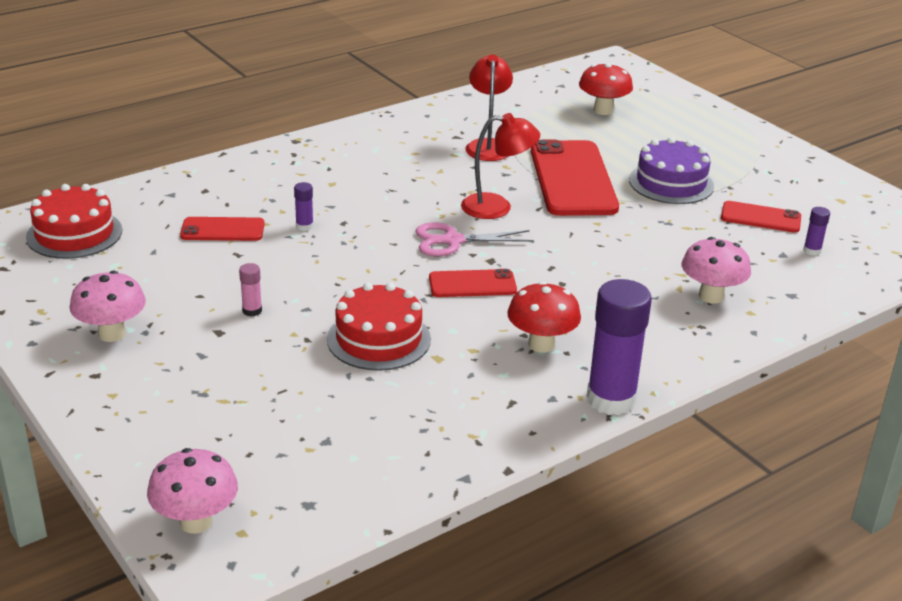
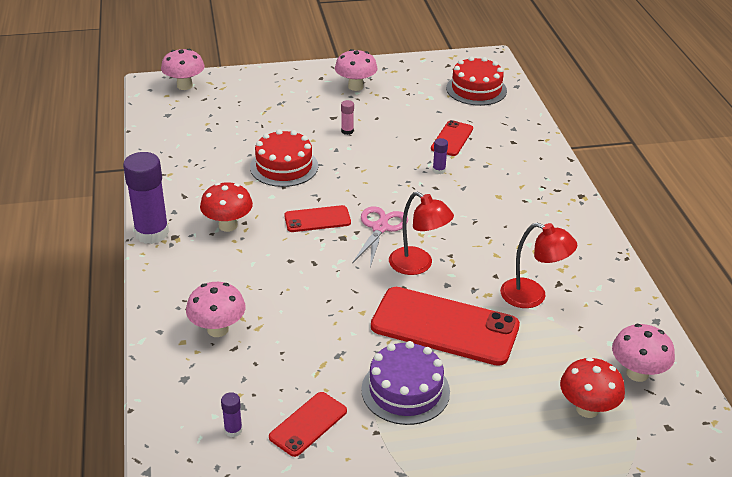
camera: 115 degrees right, 5 degrees up
red phone [429,269,517,297] -> red phone turned 60 degrees clockwise [284,205,351,232]
red lamp [461,113,540,219] -> red lamp turned 75 degrees counterclockwise [389,191,454,275]
none -> pink mushroom [612,324,675,382]

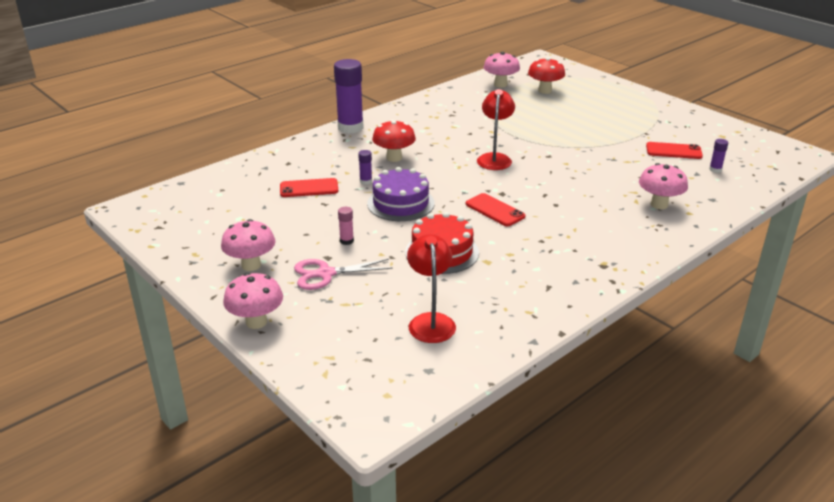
camera: 120 degrees left, 5 degrees down
purple glue stick [123,152,169,244] -> purple glue stick moved to [334,59,364,134]
pink mushroom [161,49,205,90] -> pink mushroom moved to [223,273,283,329]
red mushroom [200,182,253,232] -> red mushroom moved to [372,120,416,162]
pink scissors [352,206,408,267] -> pink scissors moved to [294,259,393,290]
purple cake [361,341,450,425] -> purple cake moved to [367,167,435,221]
red phone [371,287,520,366] -> none
red cake [446,56,507,106] -> none
red lamp [500,223,577,308] -> red lamp moved to [407,234,456,343]

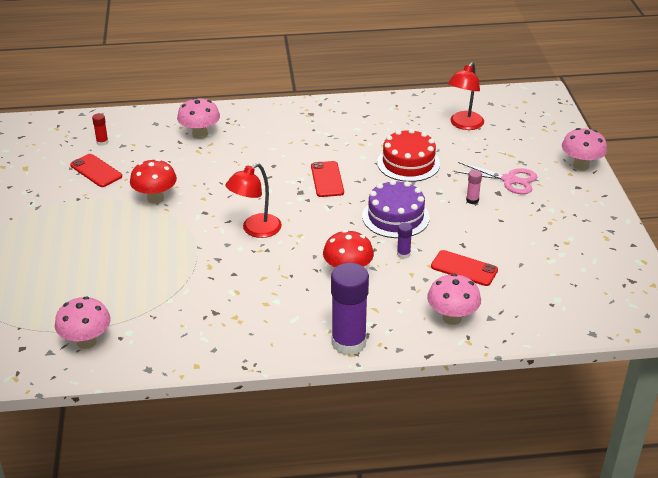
camera: 145 degrees left, 5 degrees up
pink mushroom [221,219,275,271] -> pink mushroom moved to [427,274,481,325]
red mushroom [528,57,565,94] -> red mushroom moved to [130,159,177,204]
purple glue stick [709,139,728,173] -> red glue stick [92,113,108,146]

